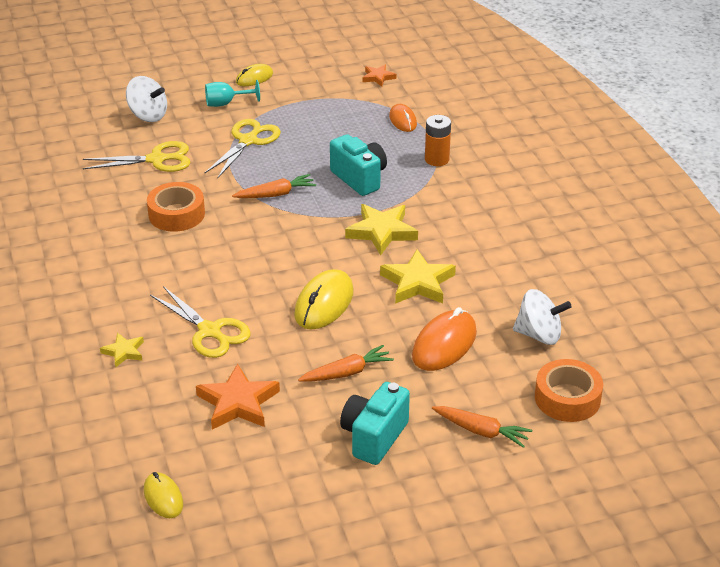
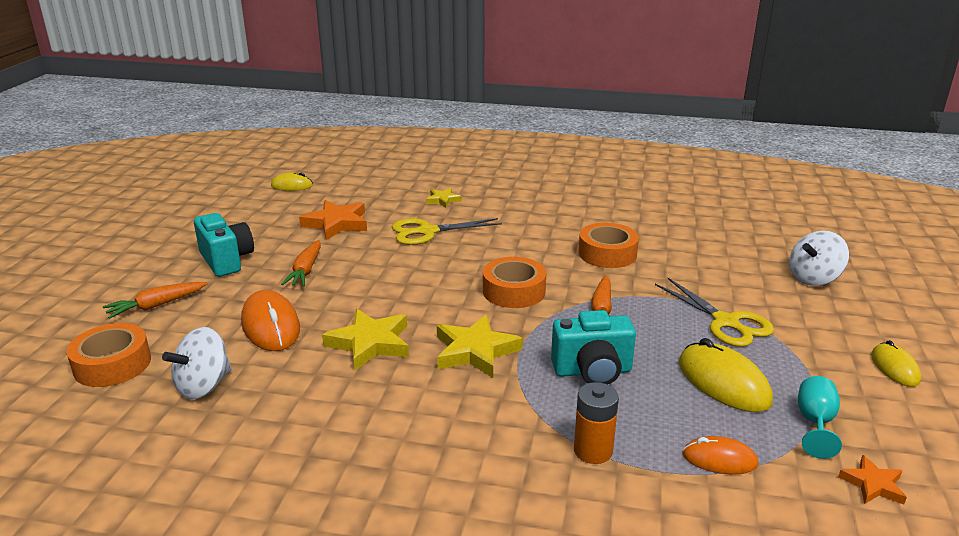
camera: 120 degrees right, 10 degrees down
yellow scissors [83,141,190,172] -> none
turquoise goblet [205,80,260,107] -> turquoise goblet moved to [798,376,842,459]
yellow mouse [294,269,354,330] -> yellow mouse moved to [679,338,773,412]
none -> orange tape [483,257,546,308]

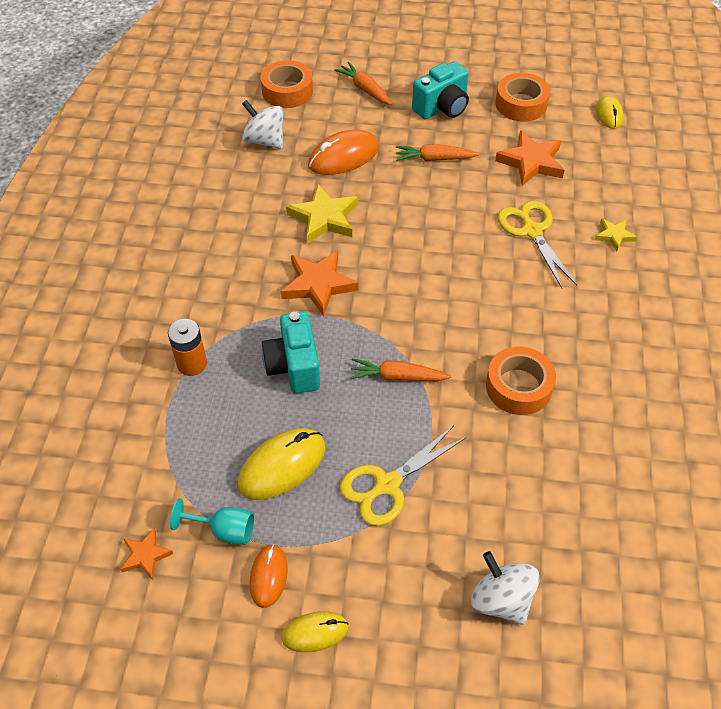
camera: 85 degrees right, 25 degrees up
yellow star [437,315,523,378] -> orange star [281,250,359,317]
orange tape [483,257,546,308] -> orange tape moved to [495,73,550,122]
orange mouse [682,436,758,474] -> orange mouse moved to [250,544,288,608]

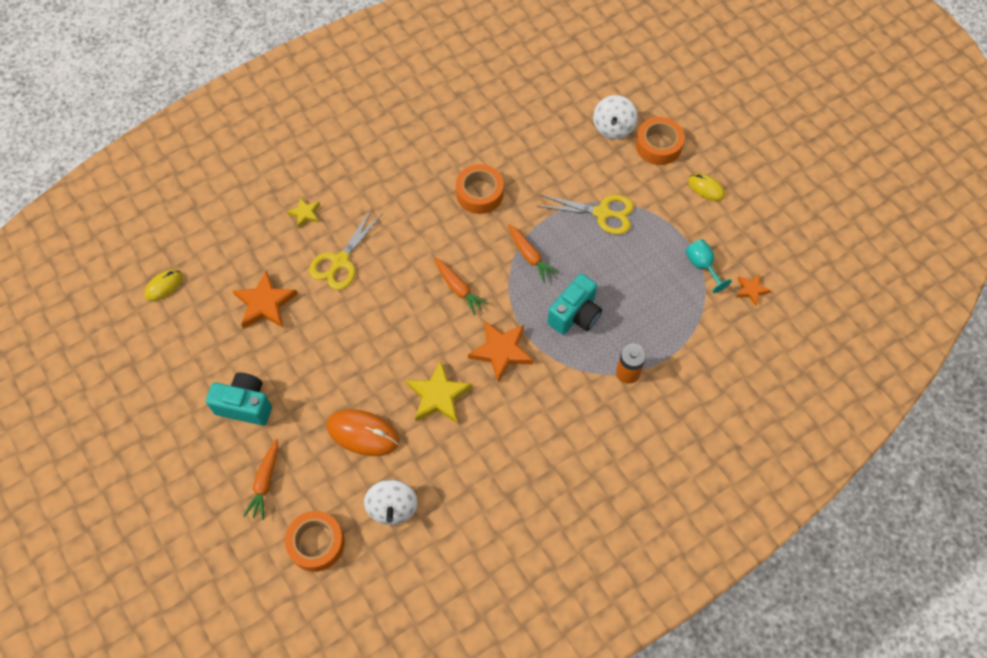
camera: 130 degrees left, 10 degrees up
yellow mouse [238,428,326,500] -> none
orange mouse [250,544,288,608] -> none
orange carrot [396,144,480,161] -> orange carrot moved to [434,257,489,315]
orange tape [495,73,550,122] -> orange tape moved to [636,117,685,165]

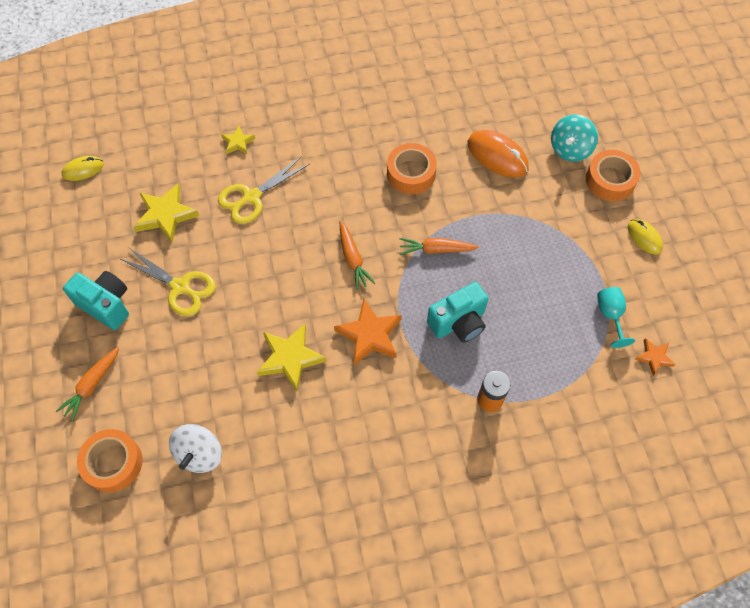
camera: 20 degrees right, 0 degrees up
orange star [233,270,298,329] -> yellow star [133,184,199,242]
orange mouse [326,409,399,456] -> orange mouse moved to [468,130,529,177]
orange carrot [508,224,559,283] -> orange carrot turned 105 degrees clockwise [399,238,479,255]
yellow scissors [537,195,634,235] -> yellow scissors moved to [119,247,216,316]
white spinning top [593,95,638,139] -> turquoise spinning top [551,114,598,162]

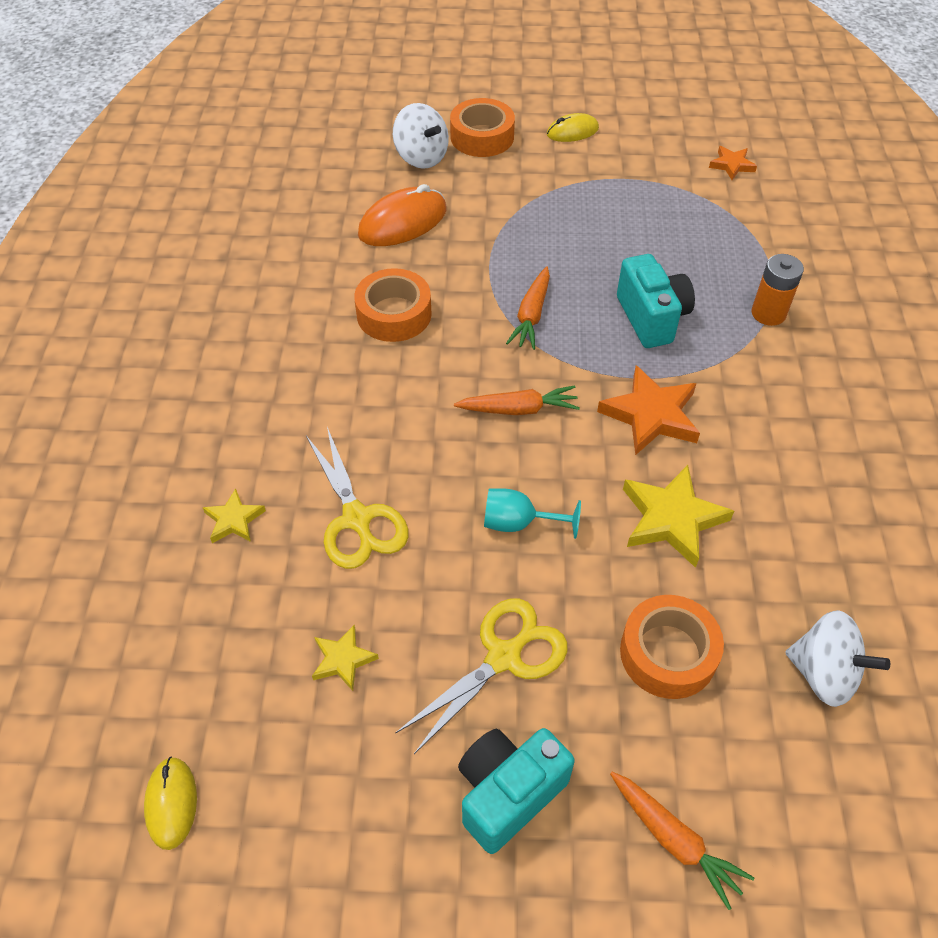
camera: 75 degrees left, 10 degrees down
orange tape [77,429,143,492] -> orange tape moved to [620,595,724,699]
yellow star [133,184,199,242] -> yellow star [312,625,379,691], size x0.55
turquoise spinning top [551,114,598,162] -> white spinning top [393,103,449,169]
turquoise goblet [597,287,635,348] -> turquoise goblet moved to [484,488,581,539]

